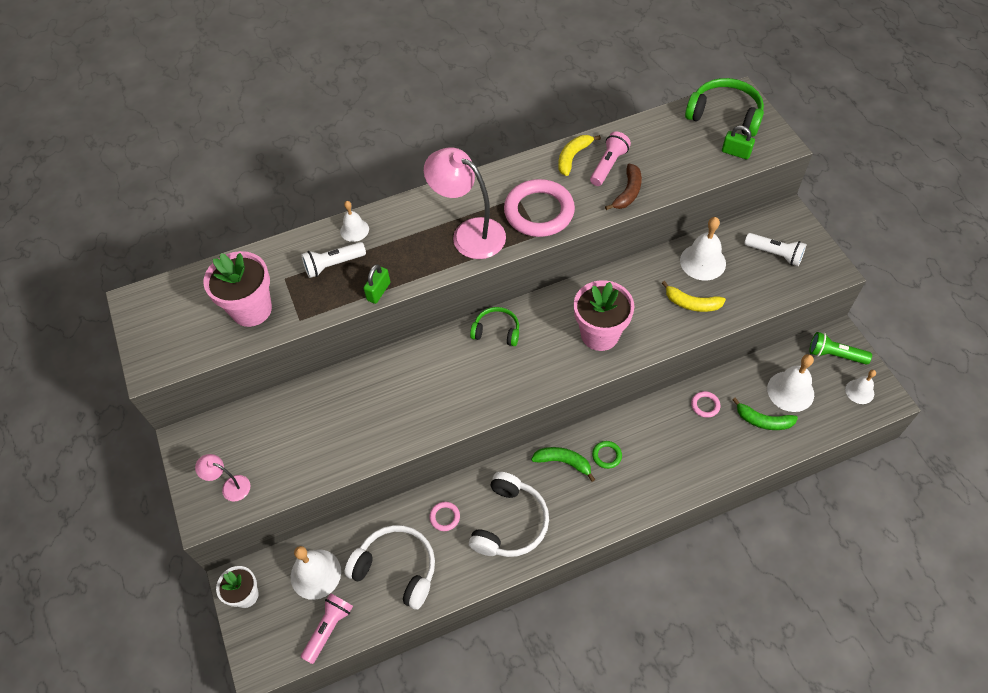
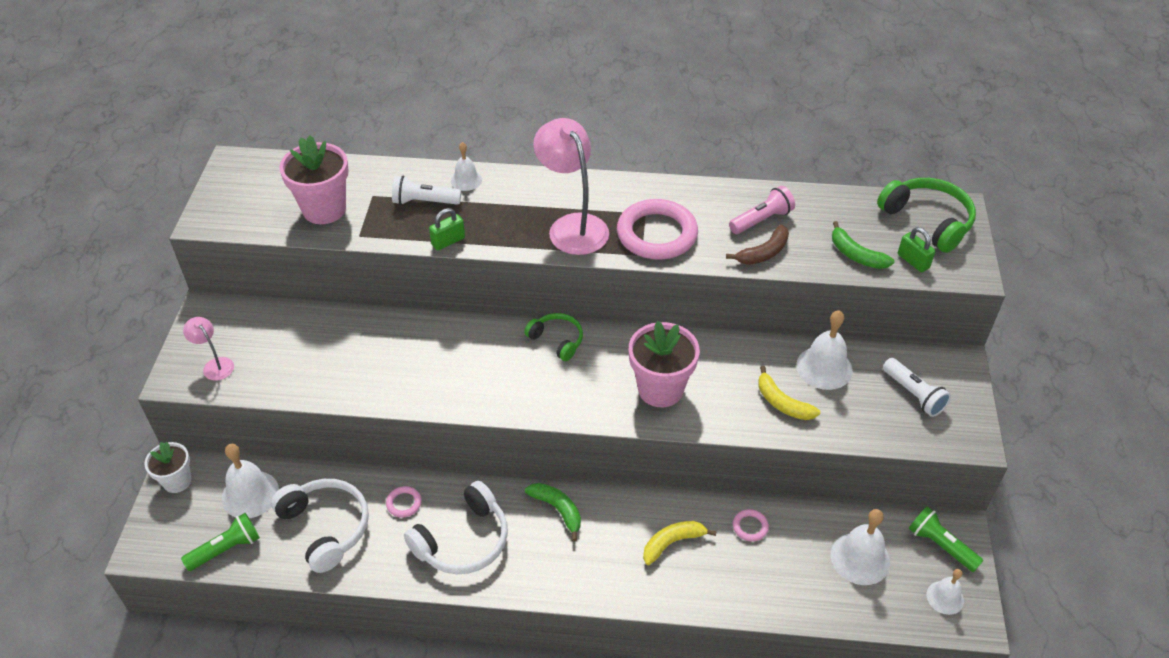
camera: 25 degrees right, 10 degrees down
pink flashlight [301,593,353,664] -> green flashlight [181,513,260,571]
yellow banana [558,135,601,176] -> yellow banana moved to [643,521,717,565]
green ring [592,441,622,469] -> none
green banana [733,398,798,430] -> green banana moved to [832,221,894,269]

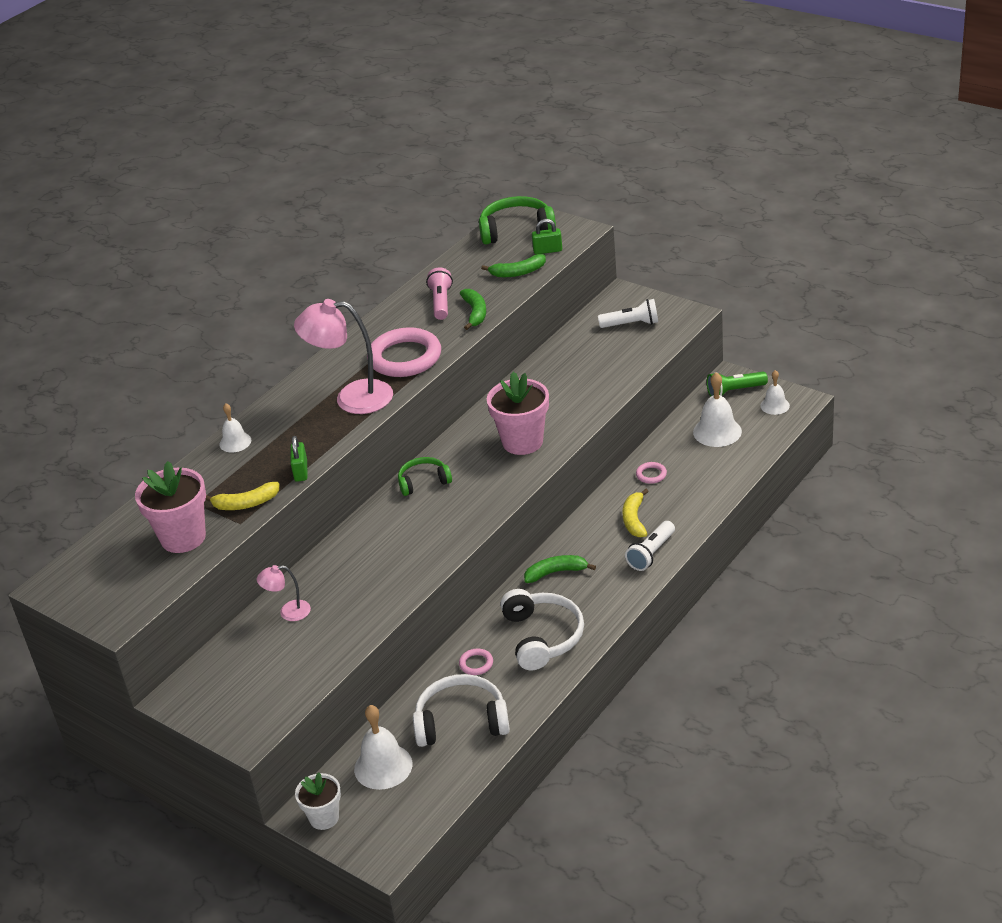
camera: 55 degrees left, 10 degrees down
green flashlight [181,513,260,571] -> none
pink lamp [183,317,234,381] -> pink lamp moved to [257,565,311,621]
white flashlight [392,175,461,205] -> white flashlight moved to [625,521,675,571]
brown banana [726,224,789,265] -> green banana [460,289,486,330]
yellow banana [758,366,820,420] -> yellow banana moved to [205,482,280,510]
white bell [796,310,853,390] -> none

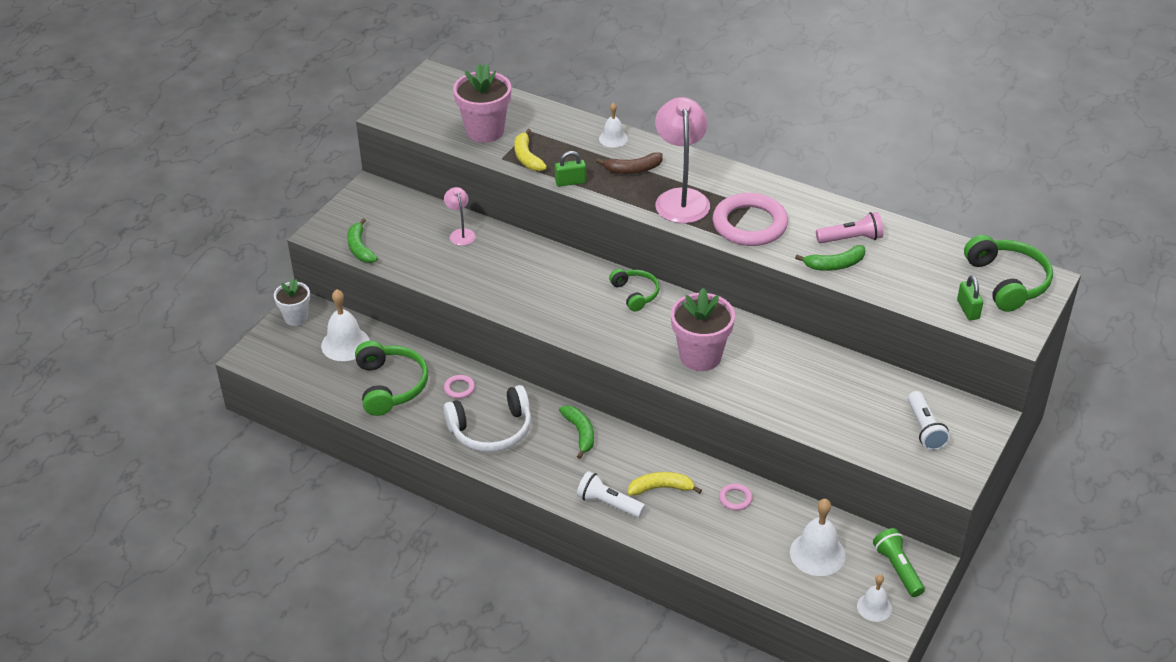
camera: 80 degrees right, 5 degrees up
white headphones [413,674,510,747] -> green headphones [355,341,428,416]
green banana [481,254,546,277] -> green banana moved to [347,218,378,263]
none -> brown banana [596,152,663,174]

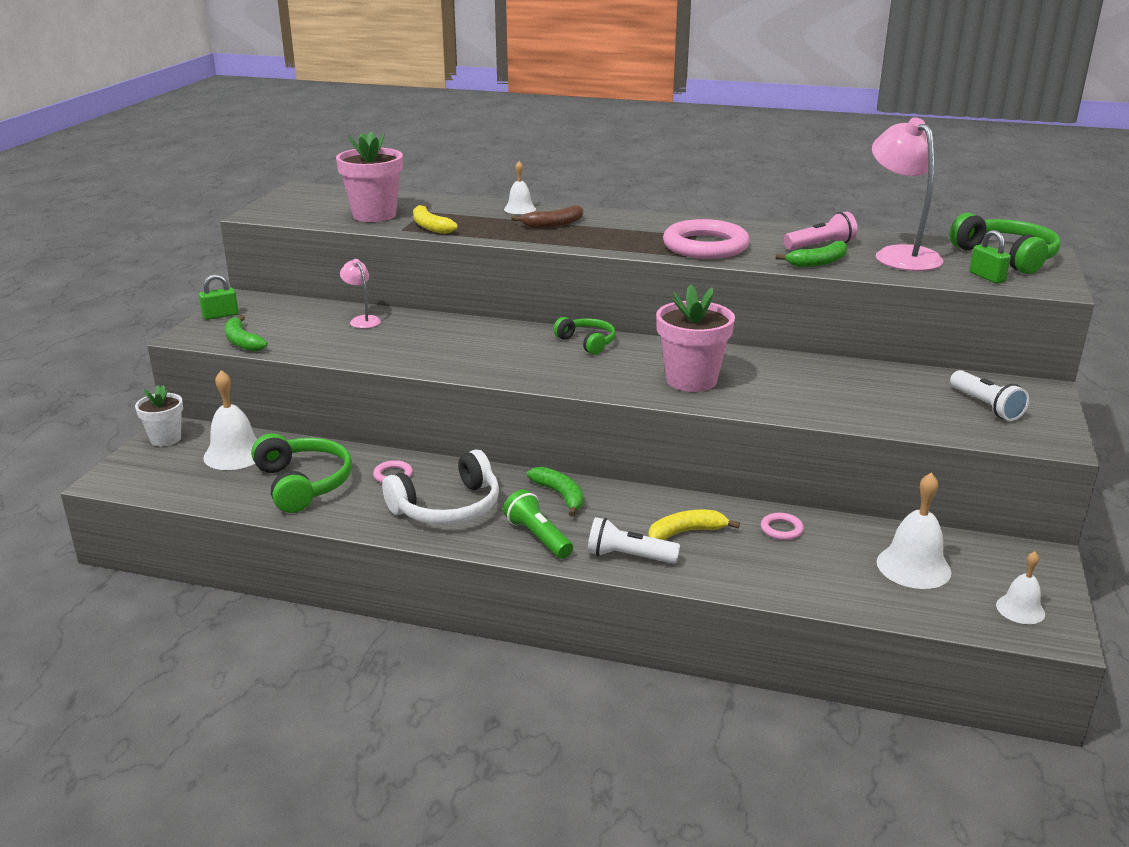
camera: 15 degrees left, 15 degrees down
green padlock [555,151,586,187] -> green padlock moved to [199,274,239,320]
pink lamp [655,97,710,223] -> pink lamp moved to [872,117,943,271]
green flashlight [873,528,925,597] -> green flashlight moved to [503,489,573,559]

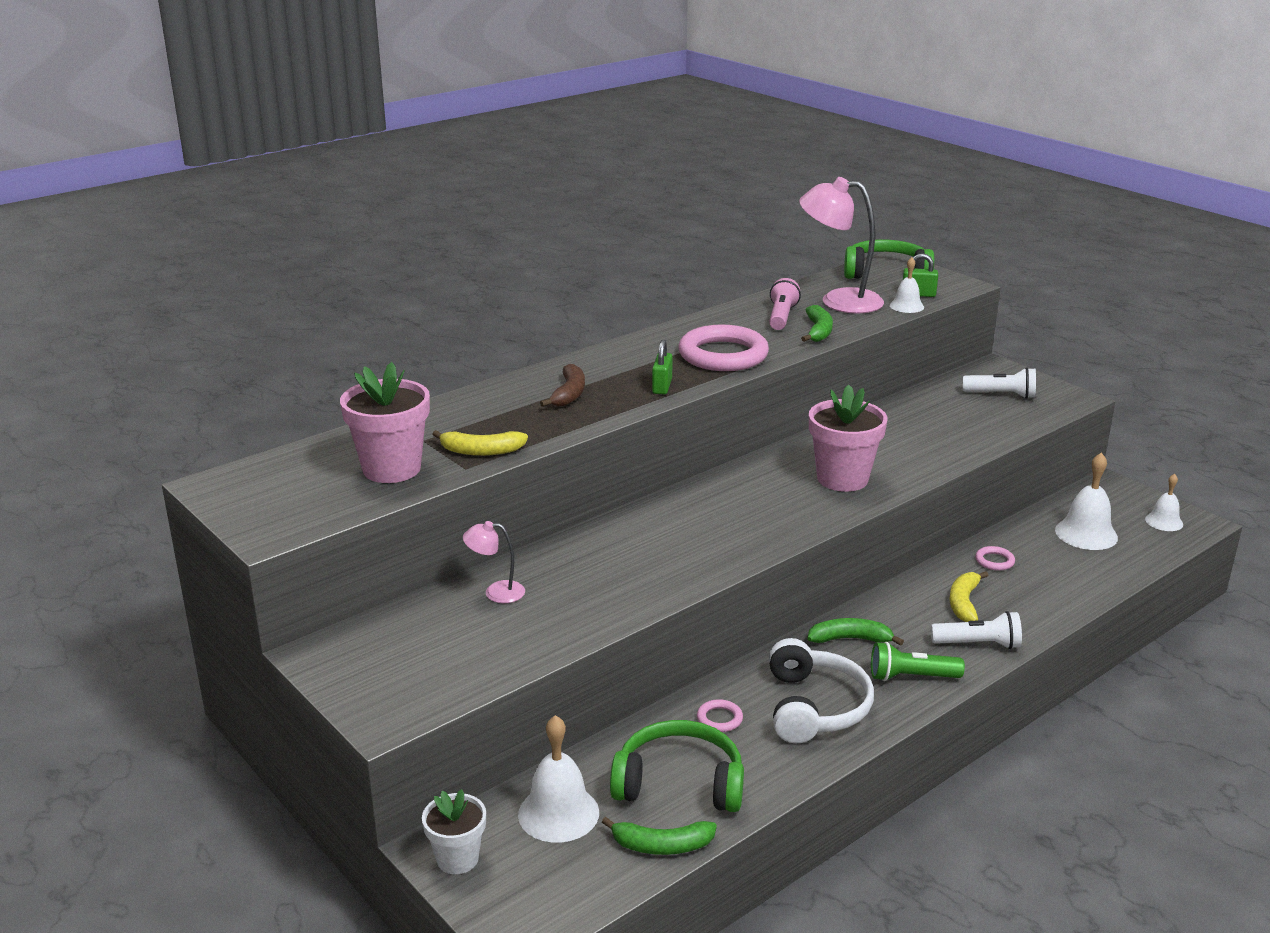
camera: 55 degrees left, 0 degrees up
green padlock [199,274,239,320] -> green padlock moved to [652,340,673,394]
green banana [225,315,268,352] -> green banana moved to [602,817,717,855]
white bell [504,161,536,214] -> white bell moved to [890,257,924,313]
green headphones [553,317,616,355] -> none
white flashlight [588,517,680,564] -> white flashlight turned 135 degrees counterclockwise [931,611,1022,649]

